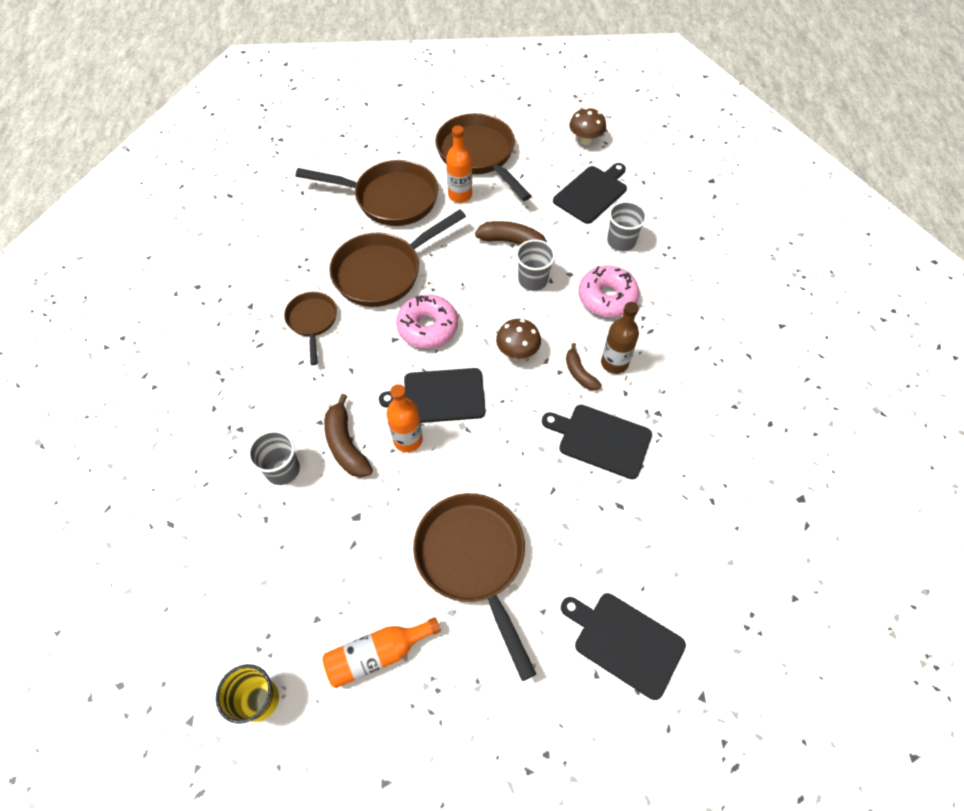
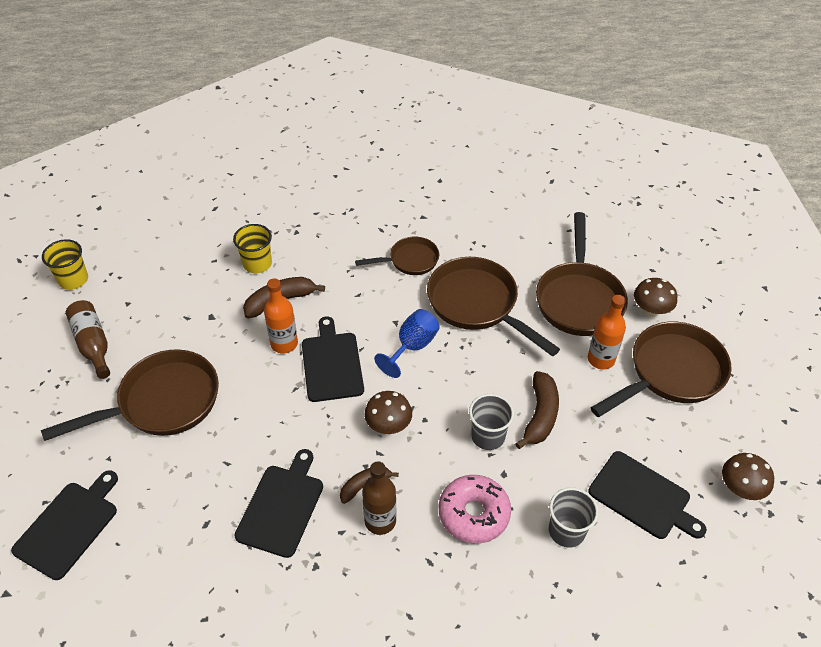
camera: 85 degrees right, 10 degrees down
grey cup [248,430,300,485] -> yellow cup [233,224,272,273]
orange bottle [322,617,441,688] -> brown bottle [66,300,110,379]
pink donut [396,294,458,348] -> blue goblet [374,309,440,378]
none -> brown mushroom [634,278,677,317]

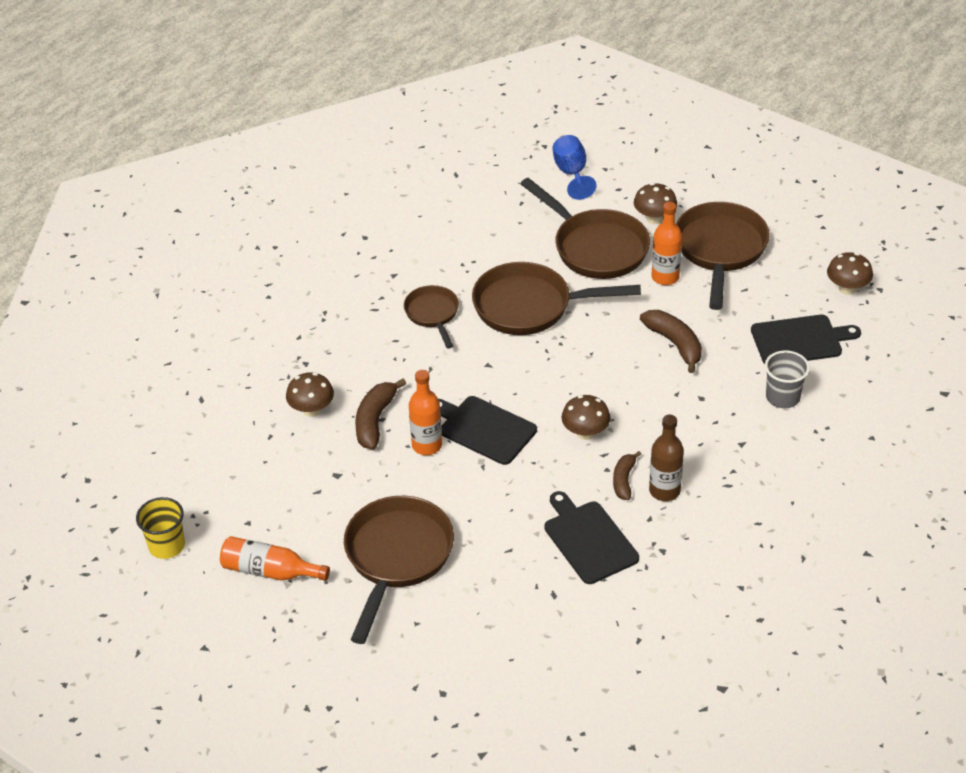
camera: 45 degrees left, 5 degrees down
black cutting board [11,470,118,580] -> none
brown bottle [66,300,110,379] -> orange bottle [220,536,330,581]
yellow cup [233,224,272,273] -> brown mushroom [286,372,334,417]
brown pan [355,237,439,275] -> brown pan turned 45 degrees counterclockwise [404,285,459,349]
blue goblet [374,309,440,378] -> blue goblet moved to [553,135,596,200]
pink donut [439,475,511,544] -> none
grey cup [469,394,514,450] -> none

